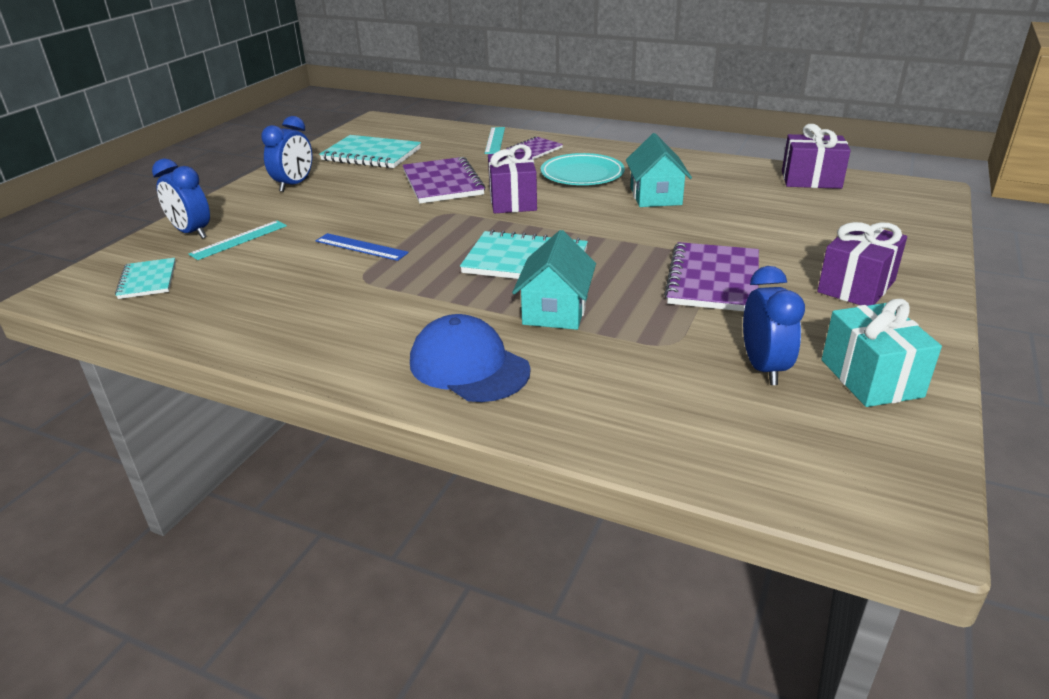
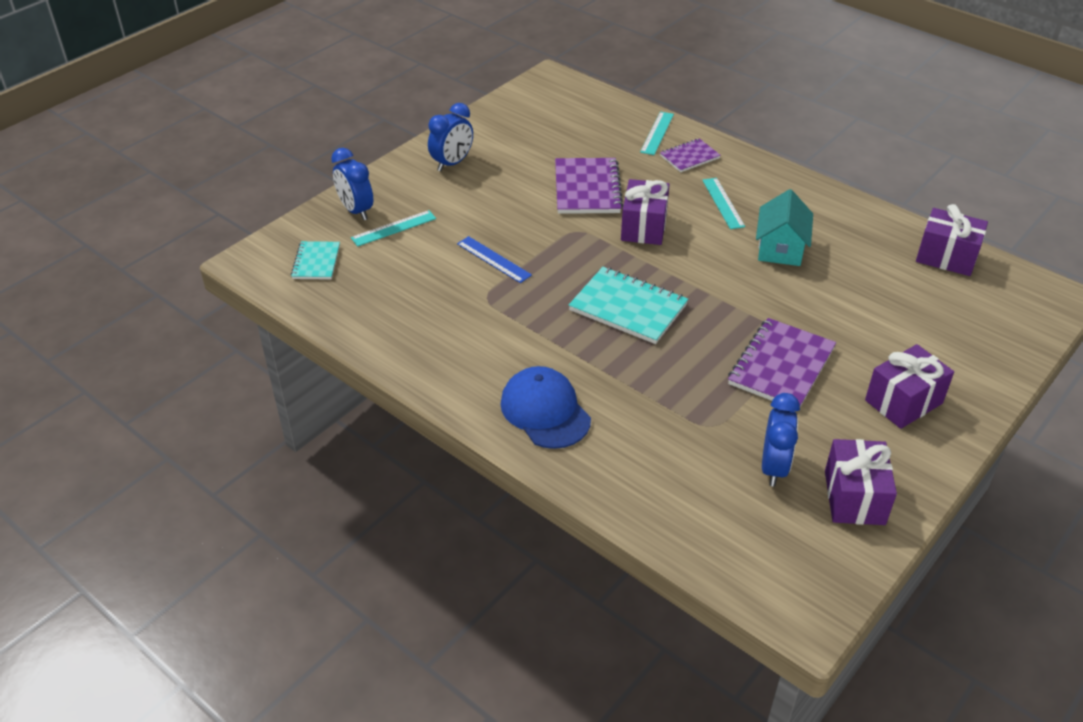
camera: 15 degrees right, 10 degrees up
turquoise notebook [319,135,421,168] -> none
turquoise house [512,230,596,330] -> none
turquoise plate [541,153,625,185] -> turquoise ruler [702,178,745,229]
turquoise gift [822,299,942,407] -> purple gift [825,439,897,525]

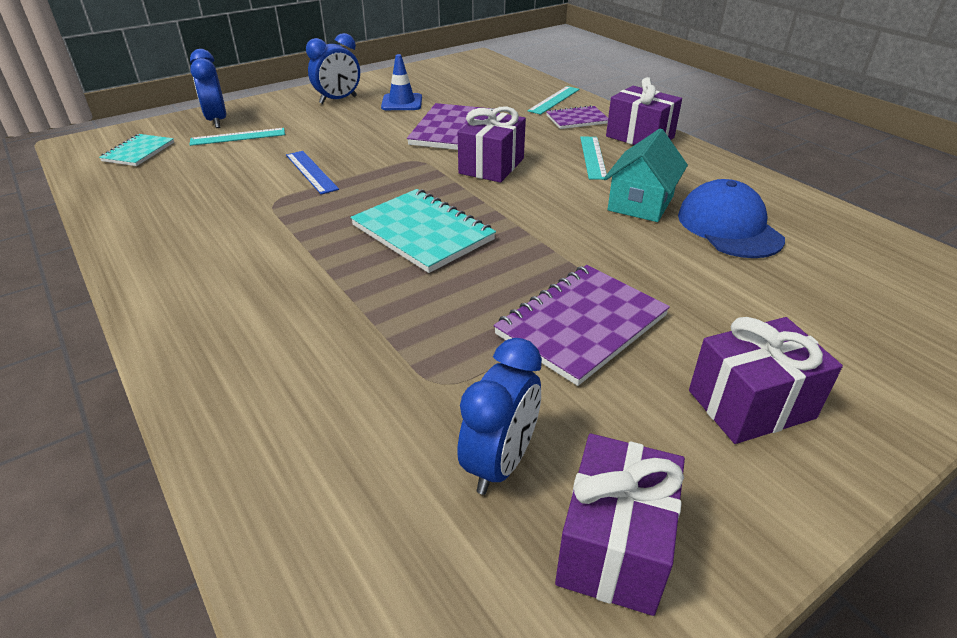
camera: 15 degrees right, 5 degrees down
blue cap [500,366,591,449] -> blue cap moved to [678,179,785,258]
purple gift [916,204,988,276] -> purple gift moved to [606,77,682,145]
none -> blue traffic cone [381,54,422,110]

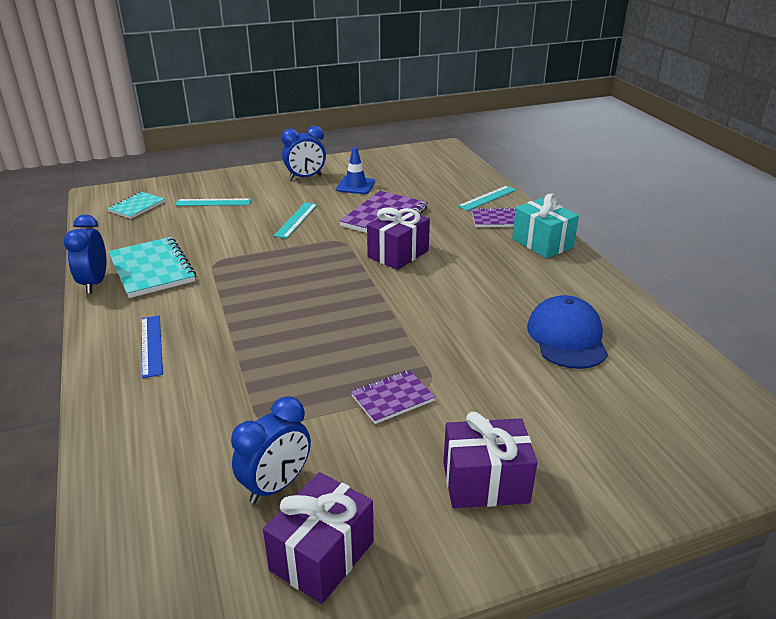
camera: 15 degrees right, 5 degrees down
blue clock [190,49,226,128] -> blue clock moved to [64,214,106,294]
blue ruler [286,151,339,194] -> blue ruler moved to [141,315,163,378]
turquoise notebook [350,189,496,273] -> turquoise notebook moved to [108,237,196,298]
purple notebook [494,265,670,386] -> purple notebook [351,370,435,424], size x0.59
turquoise ruler [580,137,608,180] -> turquoise ruler moved to [274,202,317,238]
turquoise house [604,129,688,222] -> none
purple gift [606,77,682,145] -> turquoise gift [512,193,579,258]

